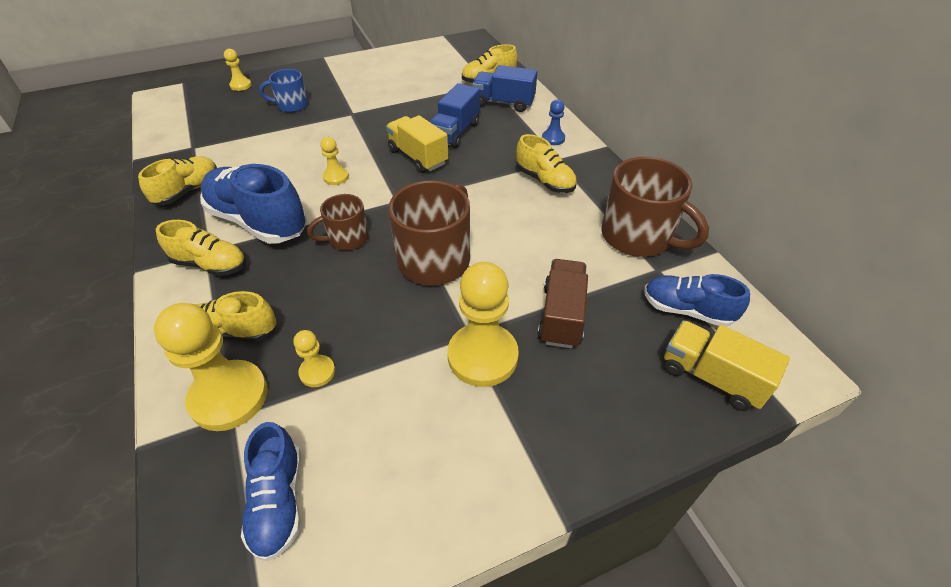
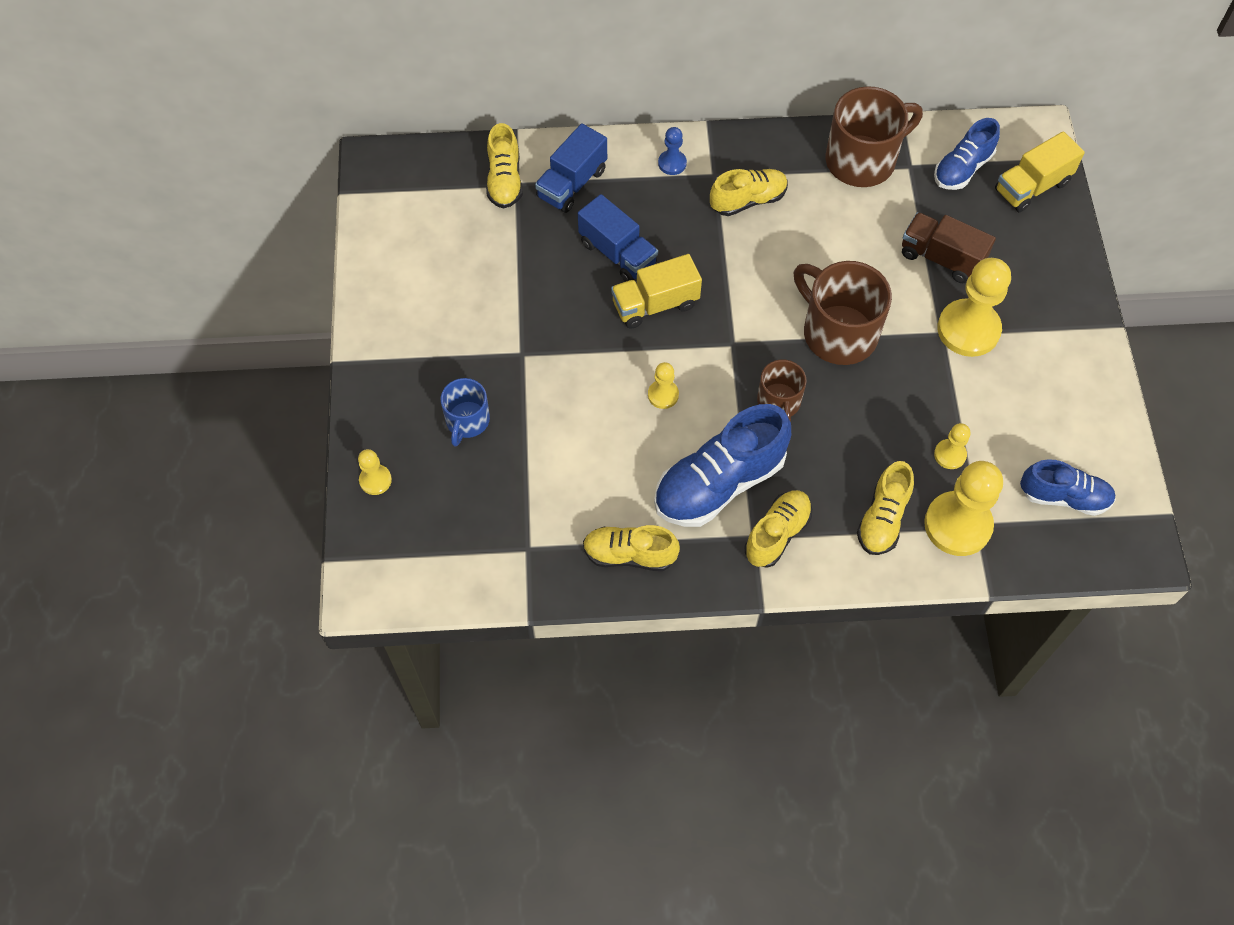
camera: 70 degrees left, 15 degrees up
yellow shoe [138,156,217,205] -> yellow shoe turned 45 degrees counterclockwise [583,525,680,571]

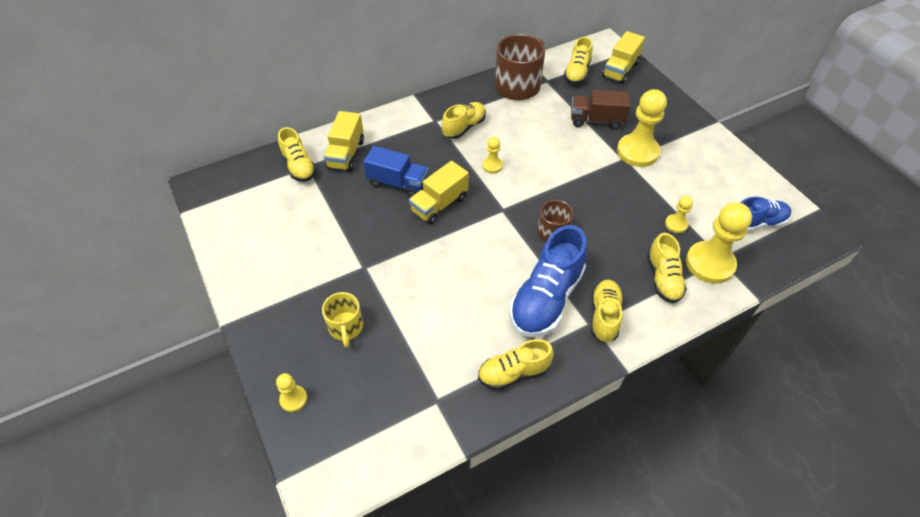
camera: 25 degrees left, 10 degrees down
blue mug [441,378,490,447] -> yellow mug [322,292,363,348]
blue truck [535,123,607,213] -> yellow truck [324,111,364,171]
yellow pawn [648,362,679,409] -> yellow pawn moved to [482,137,503,173]
blue pawn [658,127,687,175] -> none
brown mug [794,261,892,365] -> none
blue shoe [934,118,1000,190] -> yellow shoe [564,37,593,84]

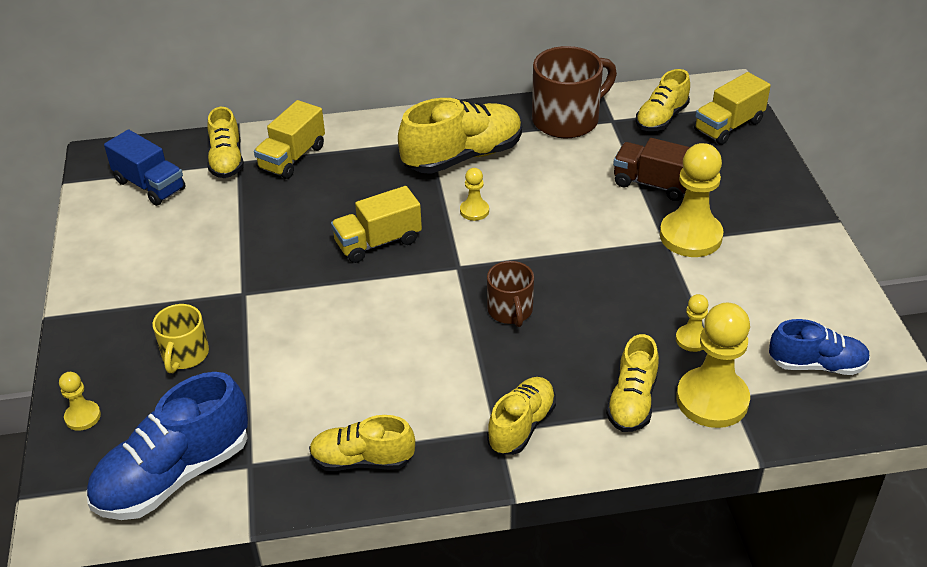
camera: 20 degrees right, 10 degrees down
blue truck [363,146,428,197] -> blue truck moved to [104,129,186,206]
yellow shoe [442,102,486,139] -> yellow shoe [398,98,522,174], size x1.65
blue shoe [509,225,587,337] -> blue shoe moved to [86,372,248,520]

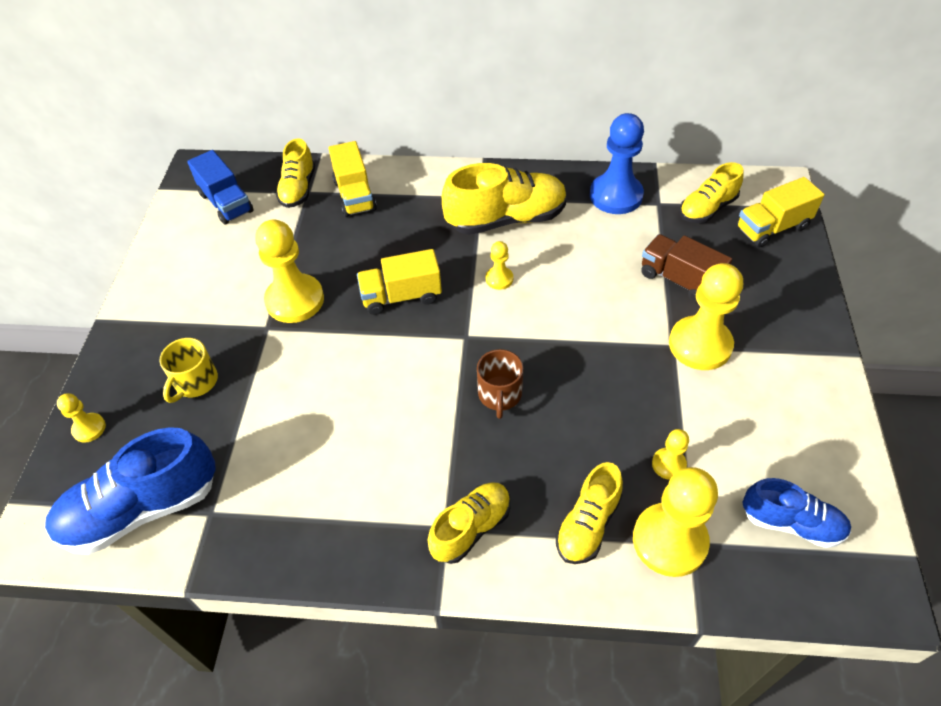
camera: 15 degrees right, 10 degrees up
yellow truck [254,100,325,179] -> yellow truck turned 60 degrees counterclockwise [328,141,377,217]
yellow shoe [309,415,415,471] -> none
brown mug [532,46,617,139] -> blue pawn [590,113,644,214]
none -> yellow pawn [255,220,324,323]

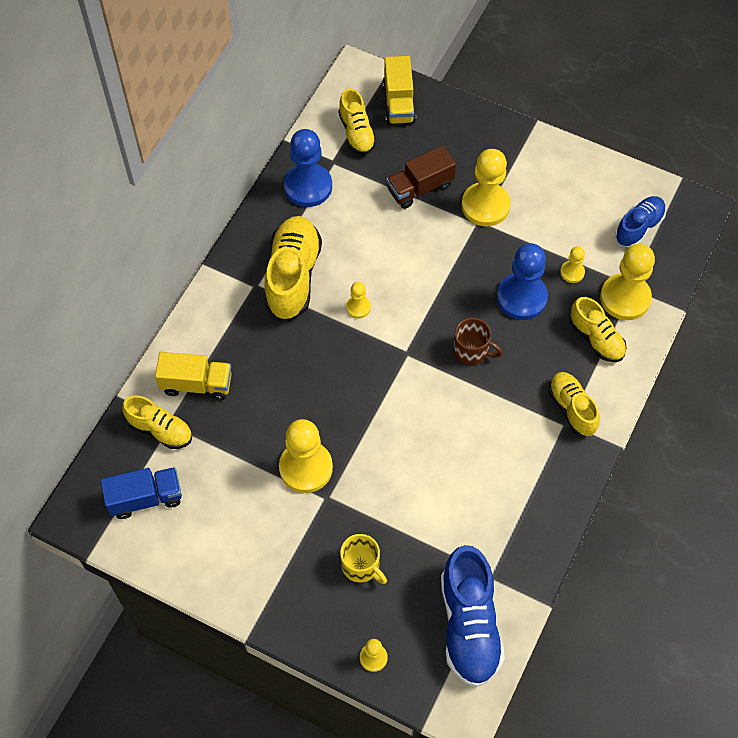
camera: 70 degrees left, 10 degrees up
yellow truck [357,249,442,315] -> none
none -> blue pawn [497,243,548,320]

